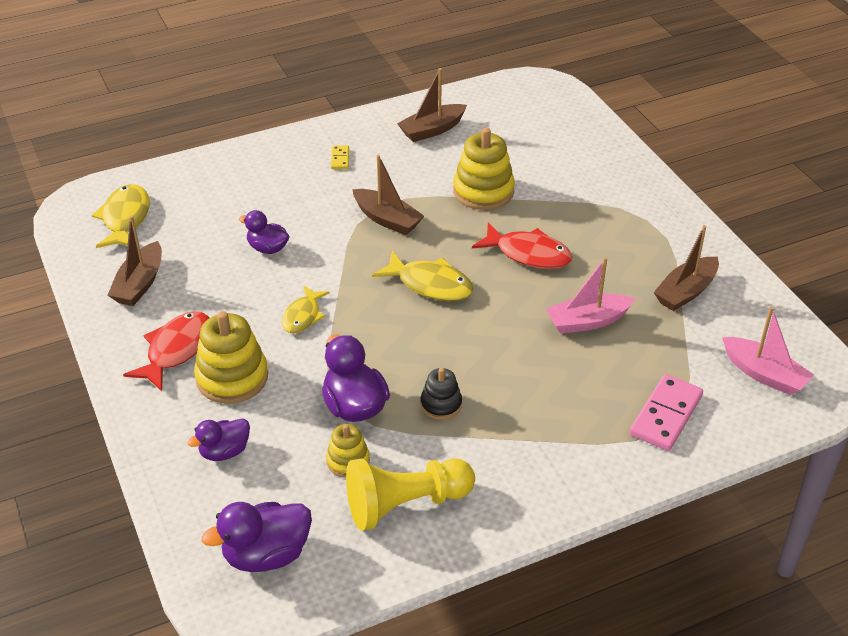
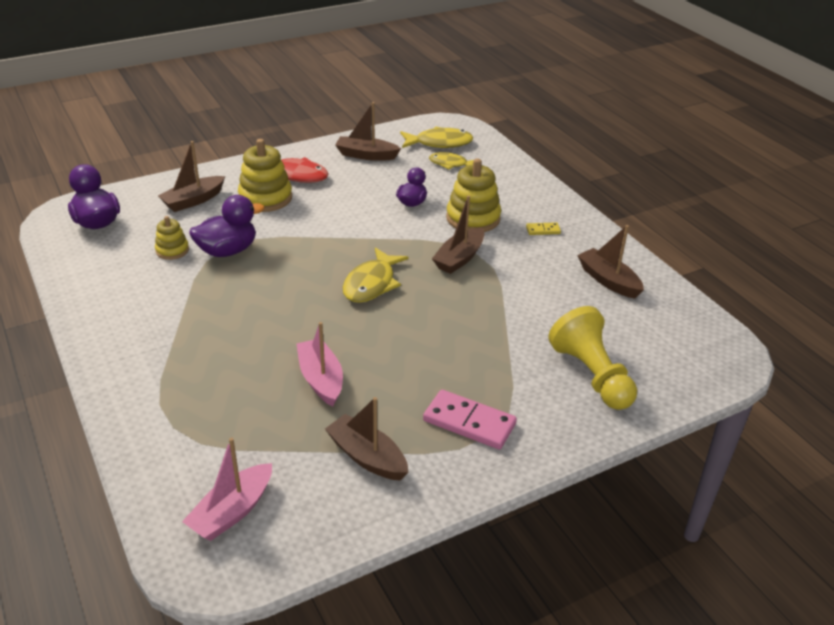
camera: 85 degrees right, 5 degrees down
purple duck [188,418,250,461] -> brown boat [158,141,225,212]
yellow fish [282,285,330,333] -> yellow fish moved to [429,152,474,170]
yellow pawn [346,458,475,531] -> yellow pawn moved to [549,306,637,410]
black stacking toy [420,368,462,420] -> none
yellow stacking toy [453,128,515,210] -> yellow stacking toy moved to [446,158,501,232]
red fish [472,223,572,269] -> none
pink domino [629,374,703,451] -> pink domino moved to [423,390,517,449]

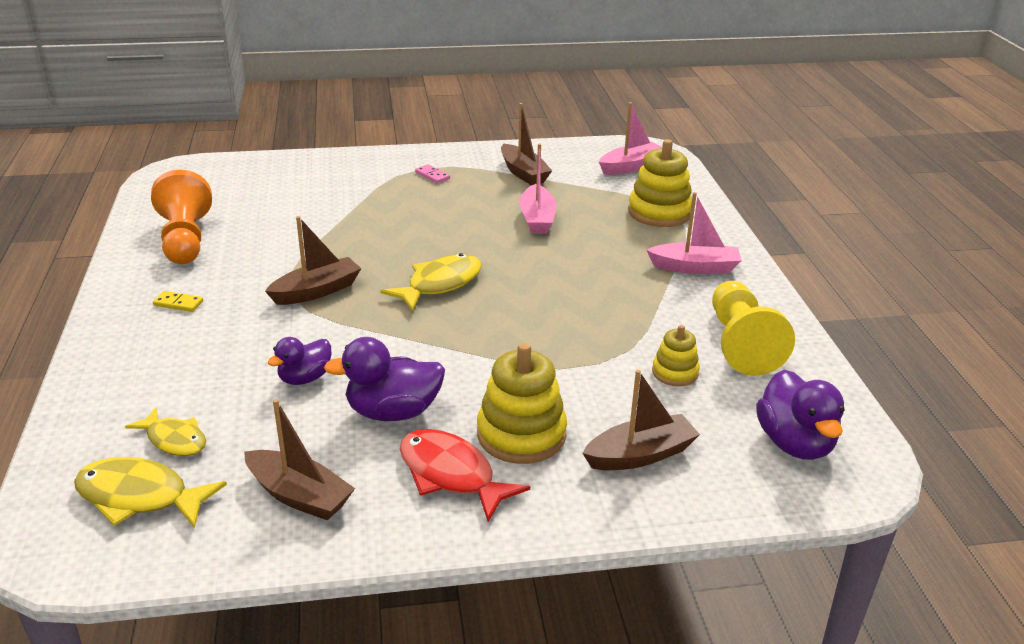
camera: 160 degrees left, 5 degrees down
purple duck [189,195,264,257] -> purple duck moved to [324,337,445,421]
pink domino [423,390,517,449] -> pink domino [415,164,450,183], size x0.50
yellow stacking toy [446,158,501,232] -> yellow stacking toy moved to [628,139,692,227]
yellow pawn [549,306,637,410] -> yellow pawn moved to [712,281,795,376]
brown boat [577,225,644,299] -> orange pawn [151,170,212,264]
none -> pink boat [647,192,742,274]

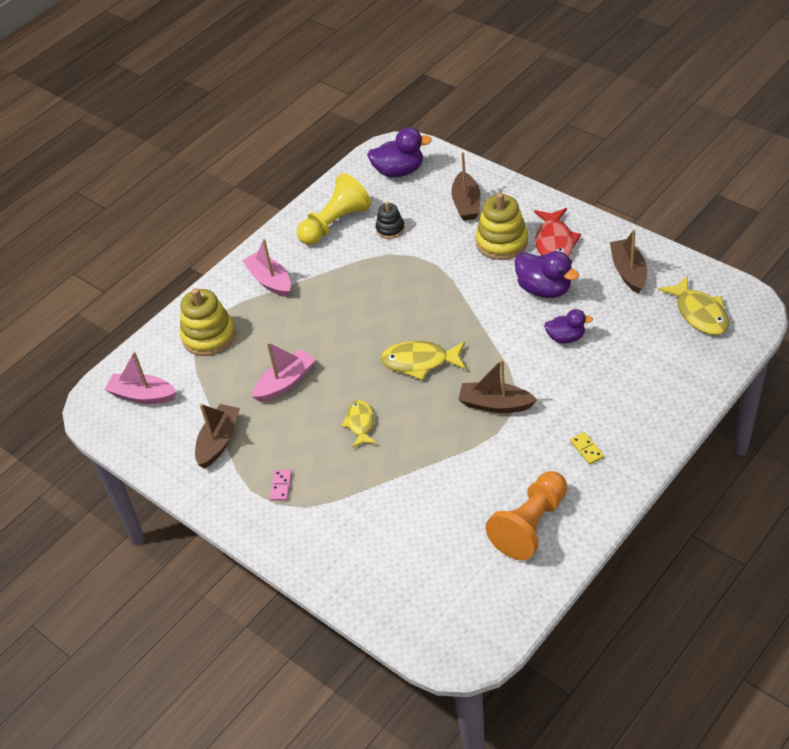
camera: 125 degrees left, 15 degrees up
yellow fish [125,407,206,456] -> yellow fish moved to [341,400,377,448]
brown boat [582,370,700,470] -> brown boat turned 120 degrees counterclockwise [451,152,481,221]
yellow stacking toy [652,325,700,386] -> black stacking toy [376,202,405,239]
purple duck [756,369,845,460] -> purple duck turned 45 degrees clockwise [367,127,432,177]

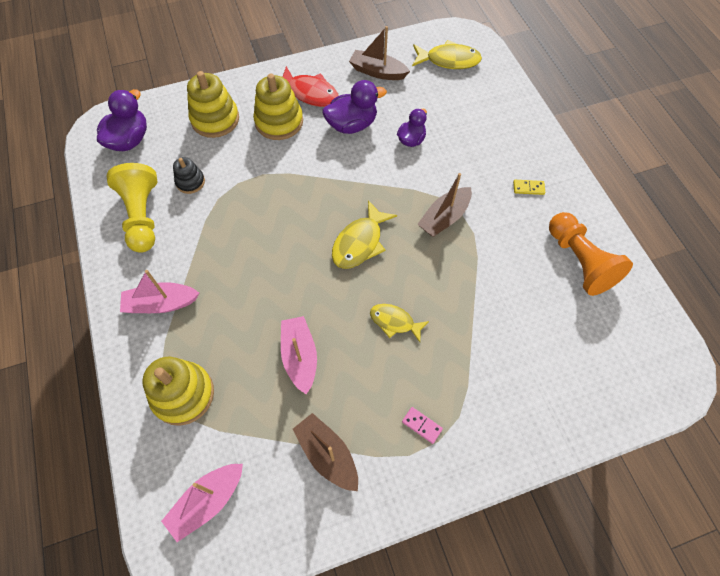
camera: 65 degrees left, 15 degrees up
brown boat [451,152,481,221] -> yellow stacking toy [187,71,239,138]

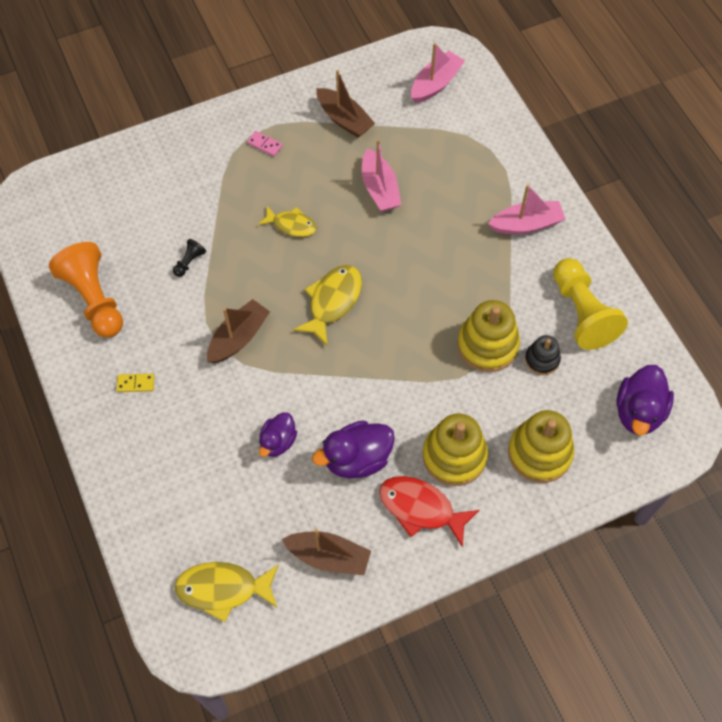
camera: 175 degrees right, 0 degrees up
yellow stacking toy [142,357,214,426] -> yellow stacking toy moved to [457,300,520,372]
none -> black pawn [173,239,206,277]

